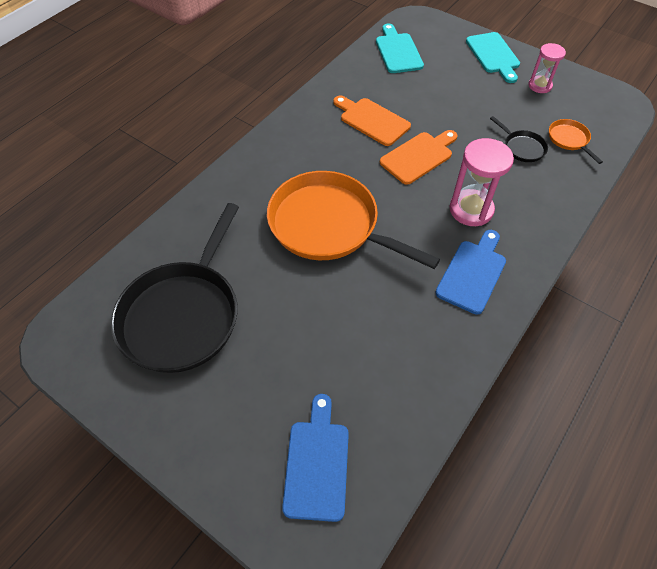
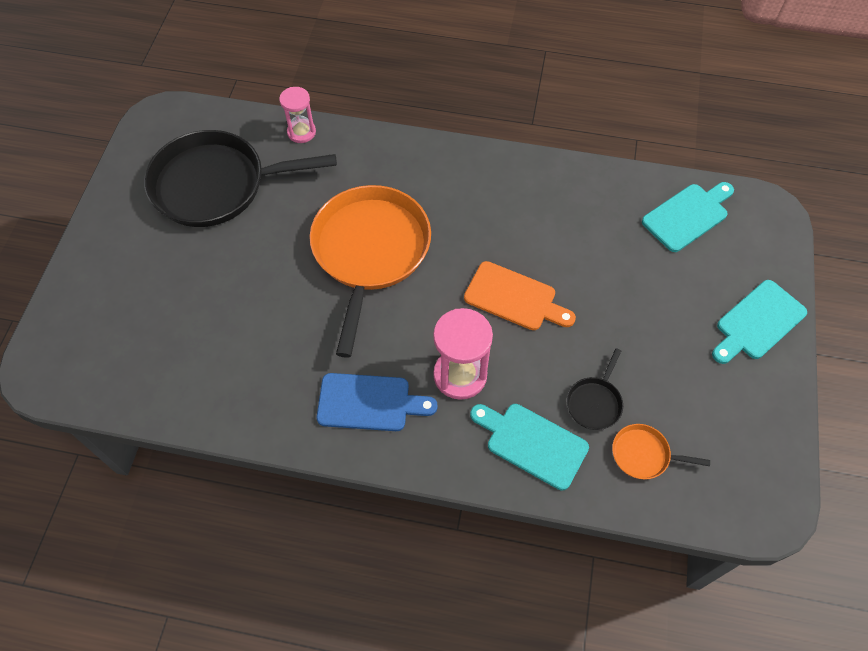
camera: 65 degrees right, 5 degrees up
blue cutting board [282,394,349,522] -> none
orange cutting board [333,96,411,146] -> none
pink hourglass [528,43,566,93] -> pink hourglass moved to [279,87,316,143]
orange pan [549,119,603,164] -> orange pan turned 120 degrees counterclockwise [612,424,710,479]
none -> turquoise cutting board [470,404,589,490]

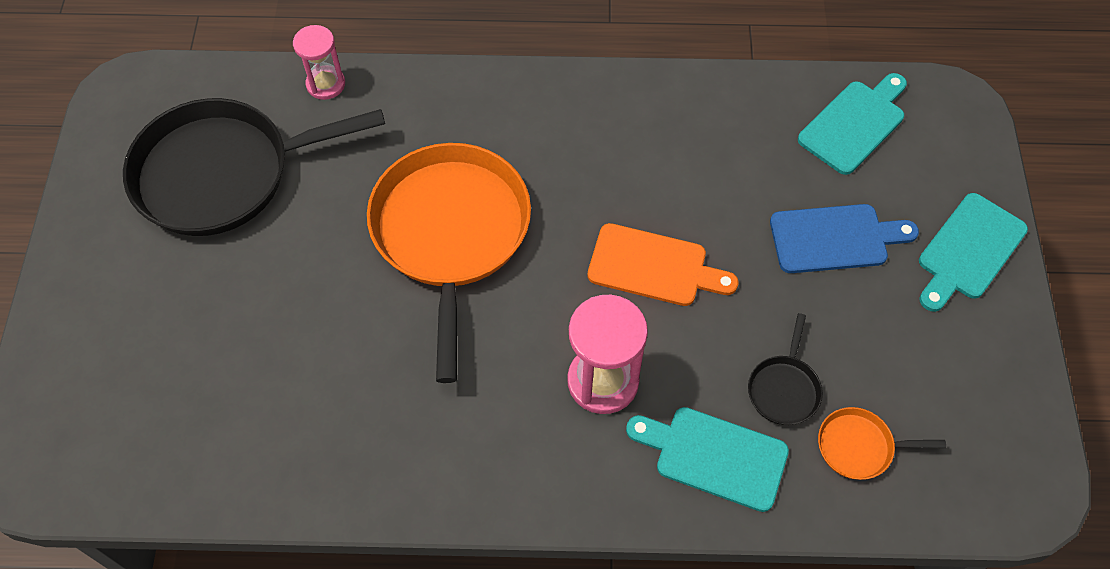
camera: 10 degrees left, 0 degrees up
blue cutting board [317,373,438,431] -> blue cutting board moved to [770,204,919,273]

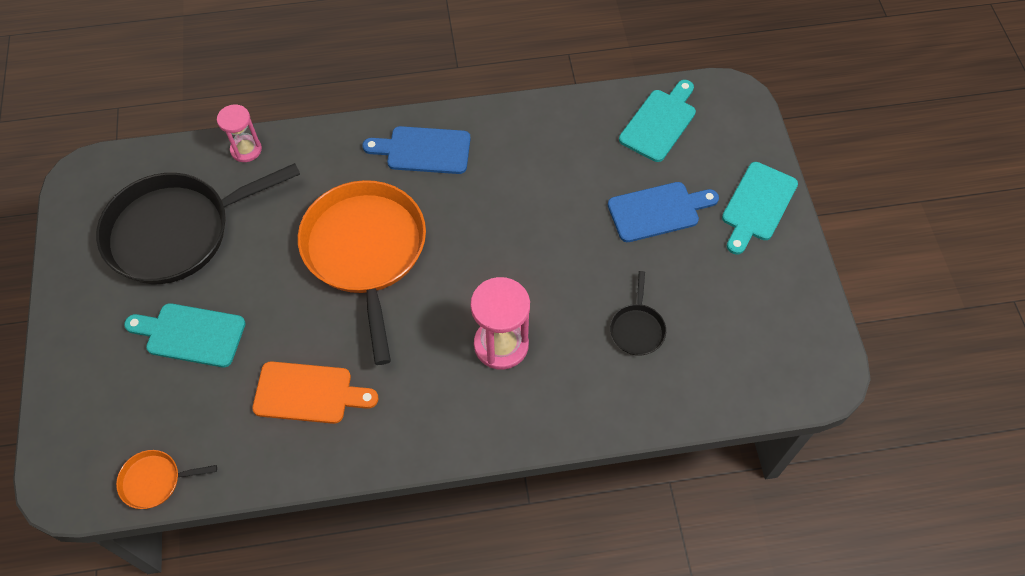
camera: 10 degrees left, 0 degrees up
orange cutting board [587,223,738,306] -> orange cutting board moved to [252,361,378,424]
turquoise cutting board [626,407,789,512] -> turquoise cutting board moved to [124,303,245,367]
orange pan [818,407,946,480] -> orange pan moved to [116,450,217,509]
none -> blue cutting board [362,126,471,174]

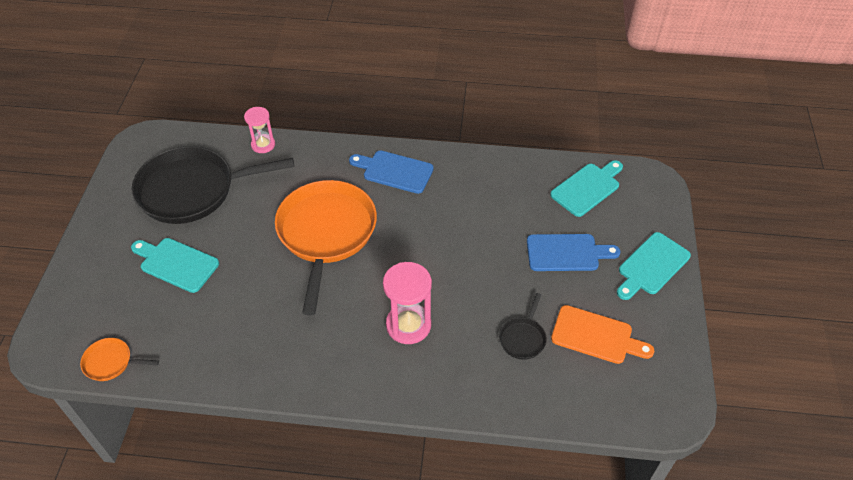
camera: 15 degrees right, 10 degrees down
orange cutting board [252,361,378,424] -> orange cutting board moved to [551,305,654,364]

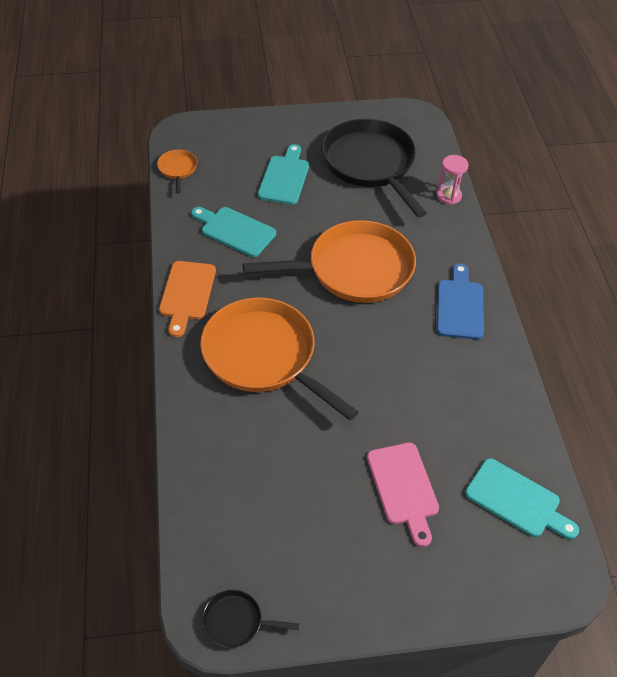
camera: 75 degrees right, 0 degrees up
pink hourglass [383,262,432,344] -> orange pan [200,298,359,420]
black pan [499,293,547,360] -> black pan moved to [202,590,299,648]
blue cutting board [527,234,620,271] -> pink cutting board [367,443,439,547]
orange cutting board [551,305,654,364] -> orange cutting board moved to [159,261,216,337]
turquoise cutting board [617,232,691,300] -> turquoise cutting board moved to [191,207,276,257]

